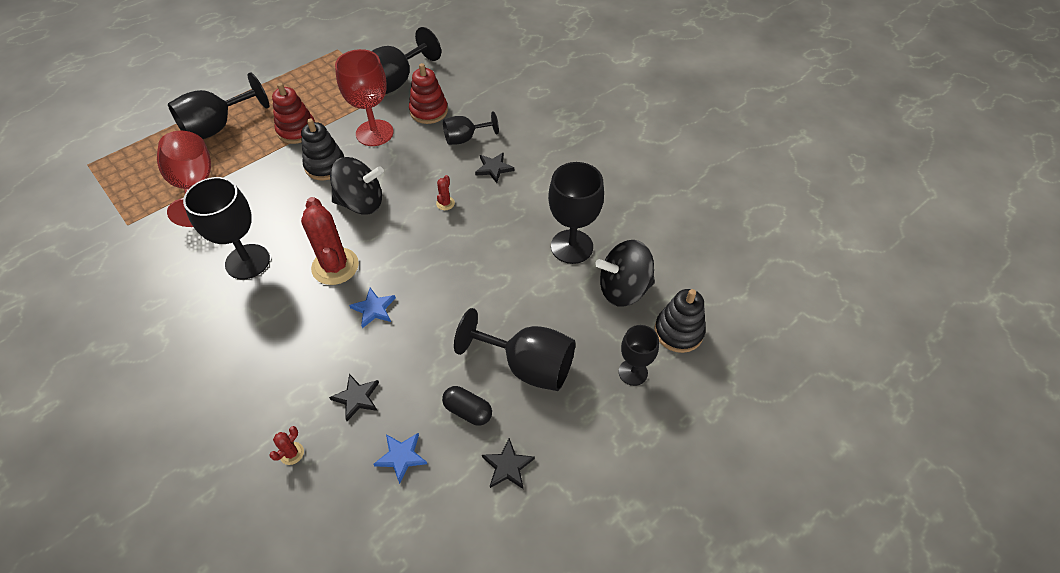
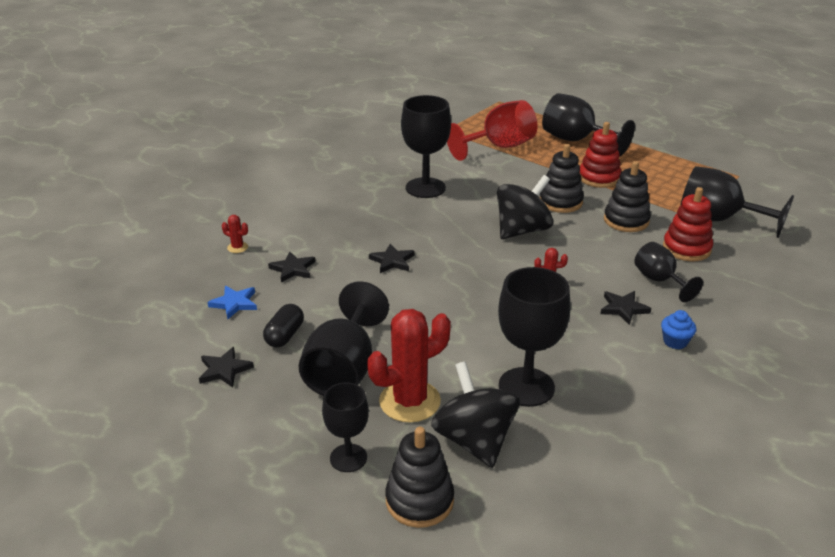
camera: 80 degrees right, 20 degrees down
red cactus [301,197,359,285] -> red cactus moved to [367,309,451,423]
black spinning top [330,157,384,215] -> black spinning top turned 120 degrees counterclockwise [497,175,553,239]
red goblet [335,49,394,146] -> black stacking toy [604,161,651,232]
blue star [349,288,396,328] -> black star [369,244,415,273]
none -> blue cupcake [661,310,696,349]

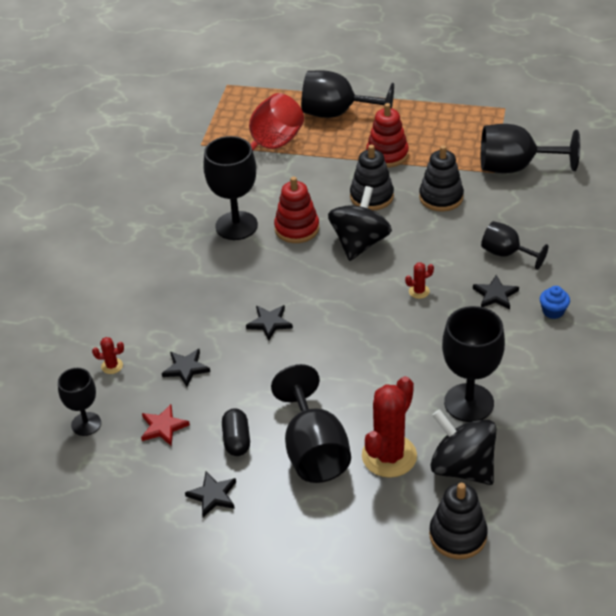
camera: 25 degrees left, 10 degrees up
blue star [207,286,257,319] -> red star [141,404,190,446]
black goblet [322,382,369,472] -> black goblet moved to [58,368,101,436]
red stacking toy [663,187,713,261] -> red stacking toy moved to [274,176,319,243]

